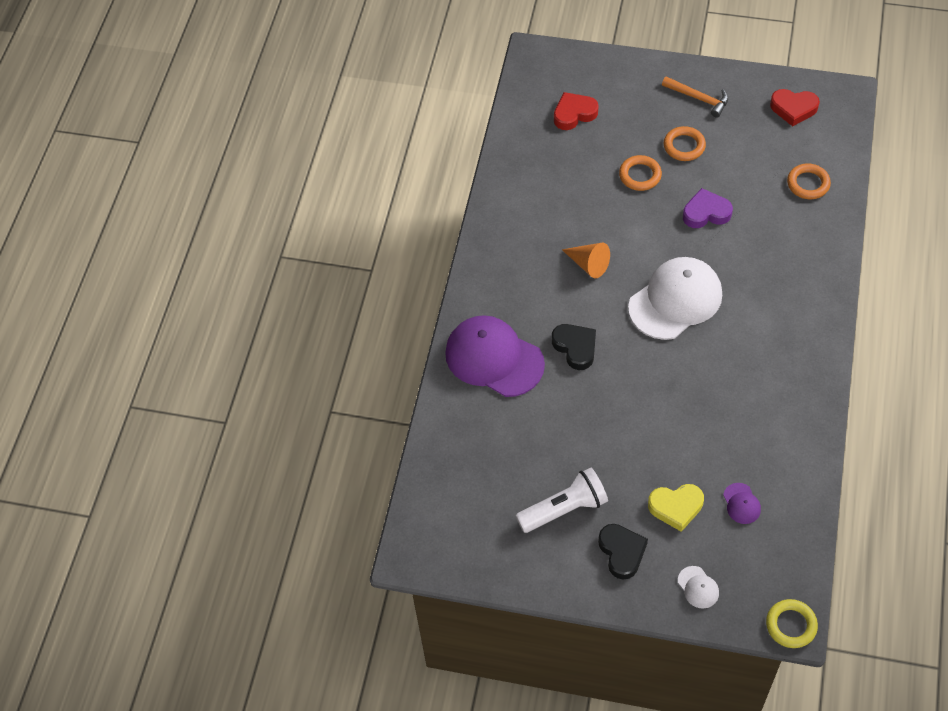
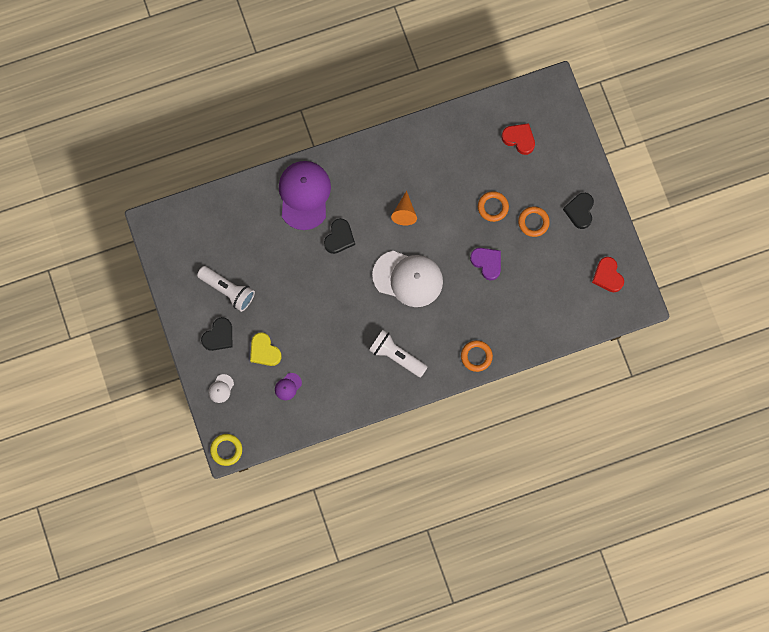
camera: 55 degrees right, 20 degrees up
orange hammer [662,76,728,118] -> black heart [563,193,594,229]
orange ring [787,163,831,199] -> orange ring moved to [461,340,493,372]
none -> white flashlight [369,330,428,377]

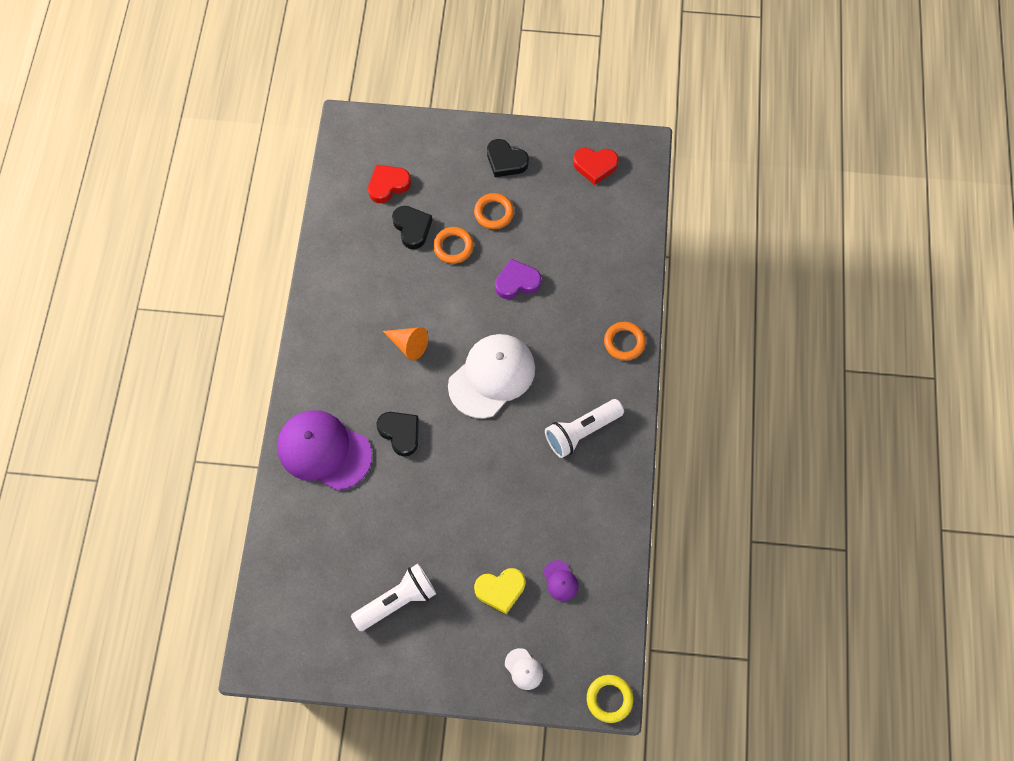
camera: 65 degrees left, 10 degrees down
black heart [201,317,232,351] -> black heart moved to [392,206,432,249]

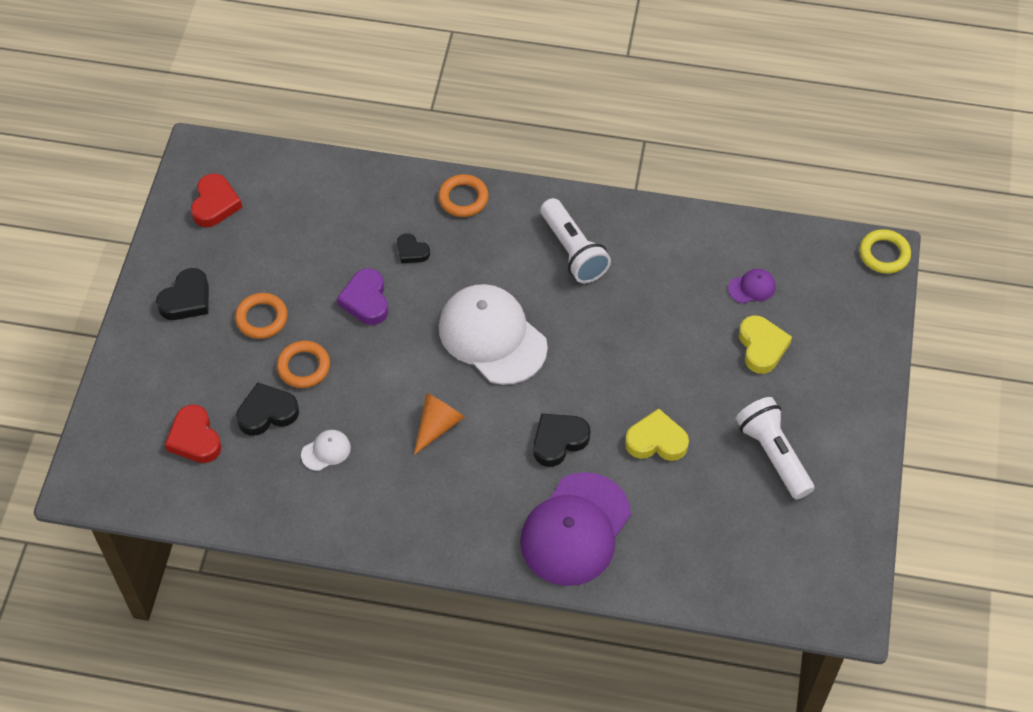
camera: 85 degrees left, 10 degrees down
white cap [505,648,543,690] -> white cap moved to [301,430,351,471]
none -> black heart [397,233,430,263]
none -> yellow heart [625,409,689,461]

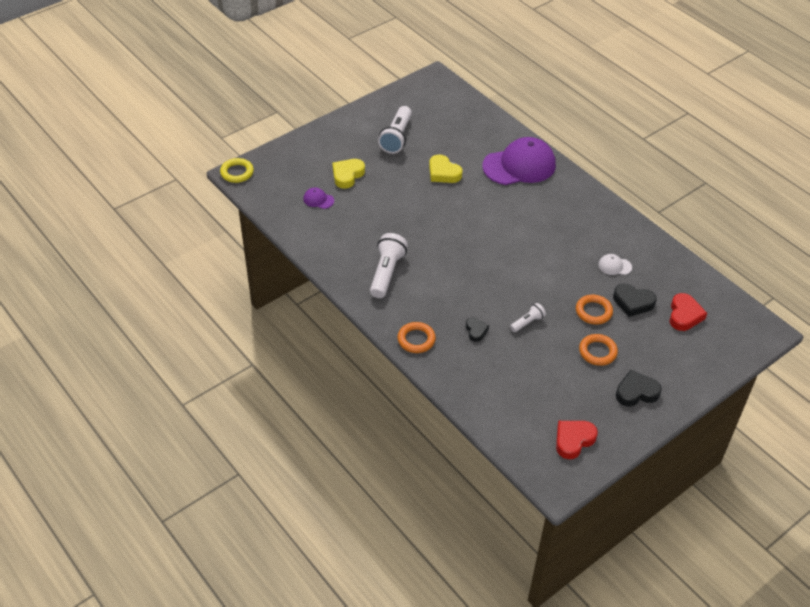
camera: 140 degrees left, 10 degrees down
purple heart [337,268,388,325] -> white flashlight [510,303,546,332]
orange cone [414,393,465,455] -> none
white cap [439,284,548,385] -> none
black heart [533,413,590,467] -> none

